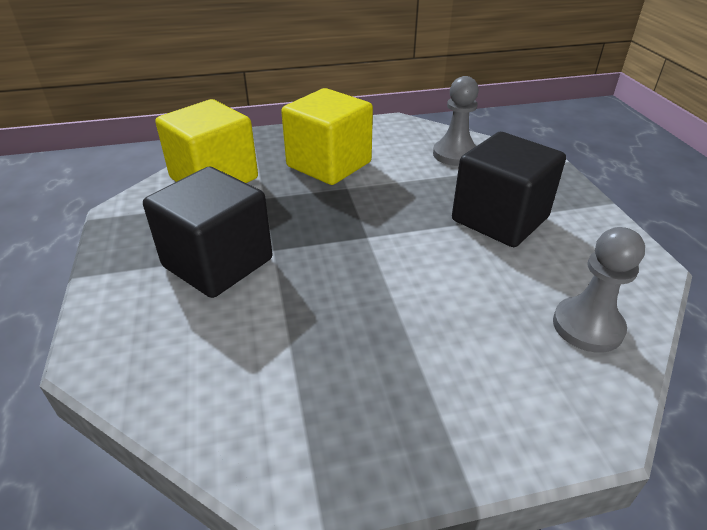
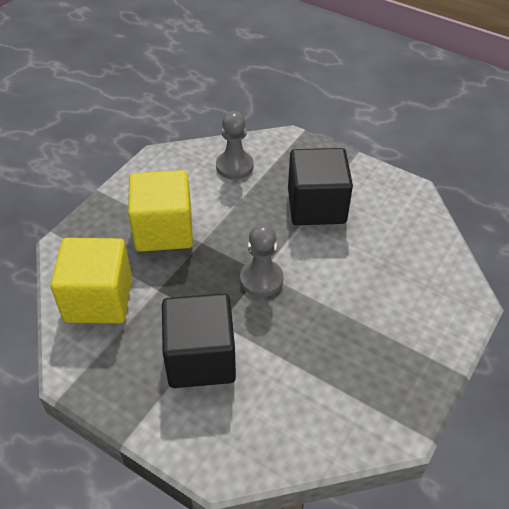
camera: 45 degrees left, 10 degrees up
grey pawn [553,227,645,353] -> grey pawn moved to [240,224,284,297]

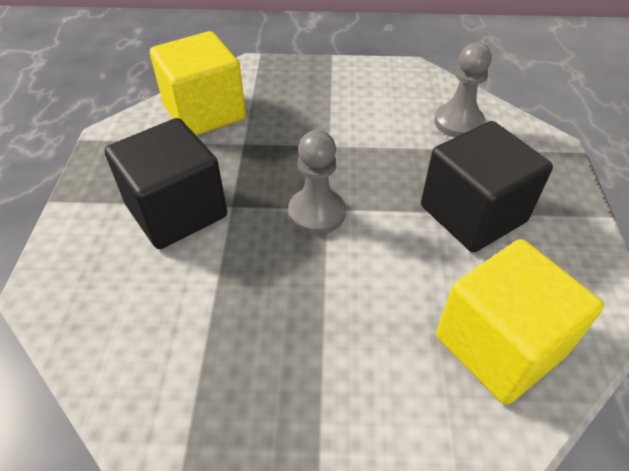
camera: 60 degrees right, 0 degrees up
yellow cube [128,170,193,252] -> yellow cube moved to [436,239,604,405]

